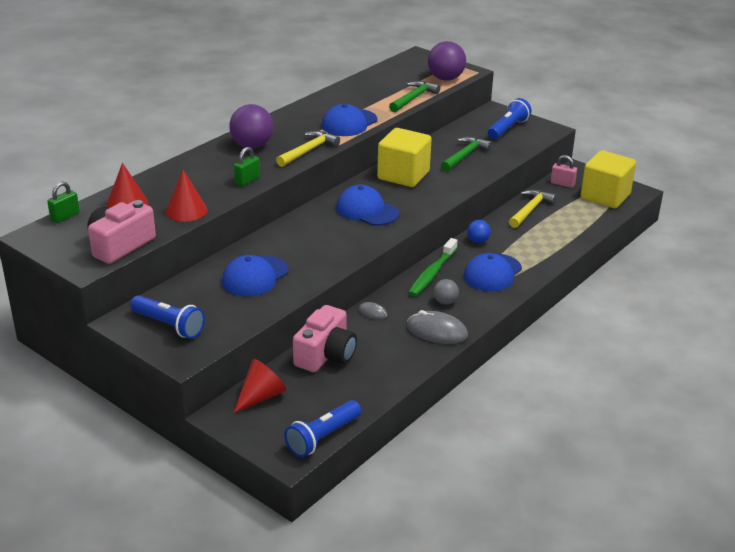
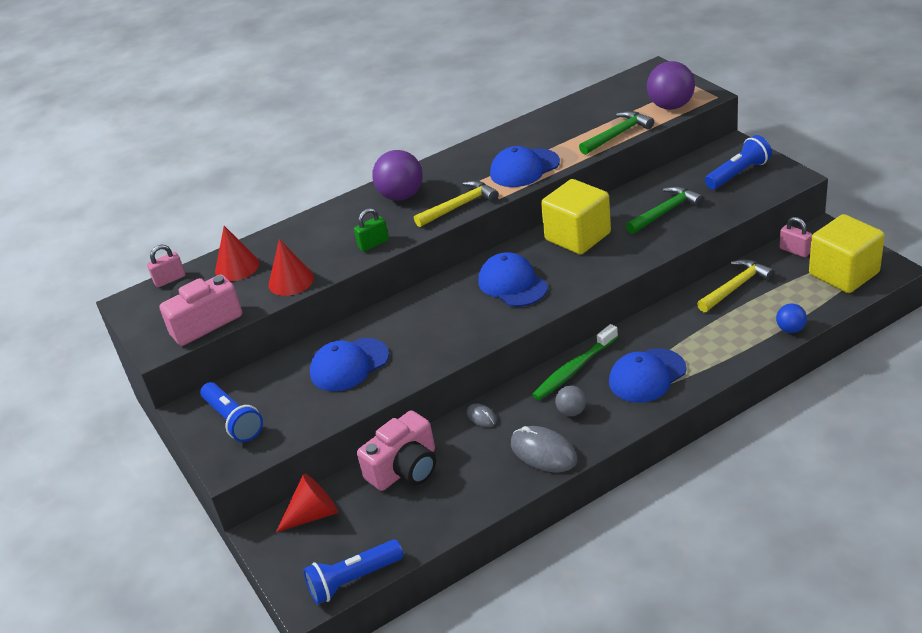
camera: 25 degrees right, 5 degrees up
green padlock [47,182,80,223] -> pink padlock [147,245,185,287]
blue ball [467,220,491,243] -> blue ball moved to [776,304,807,333]

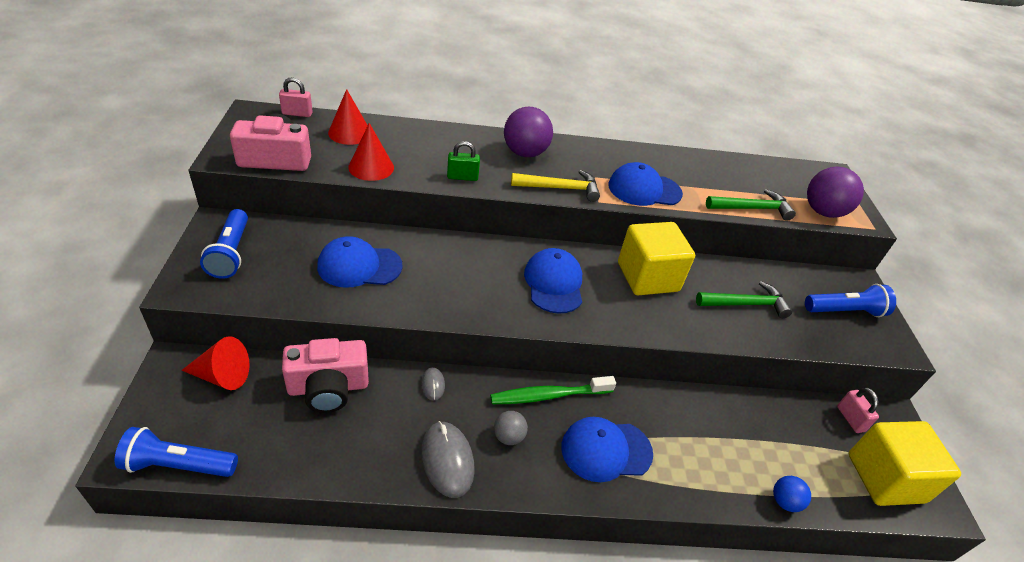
camera: 20 degrees right, 5 degrees up
yellow hammer [697,259,774,312] -> none

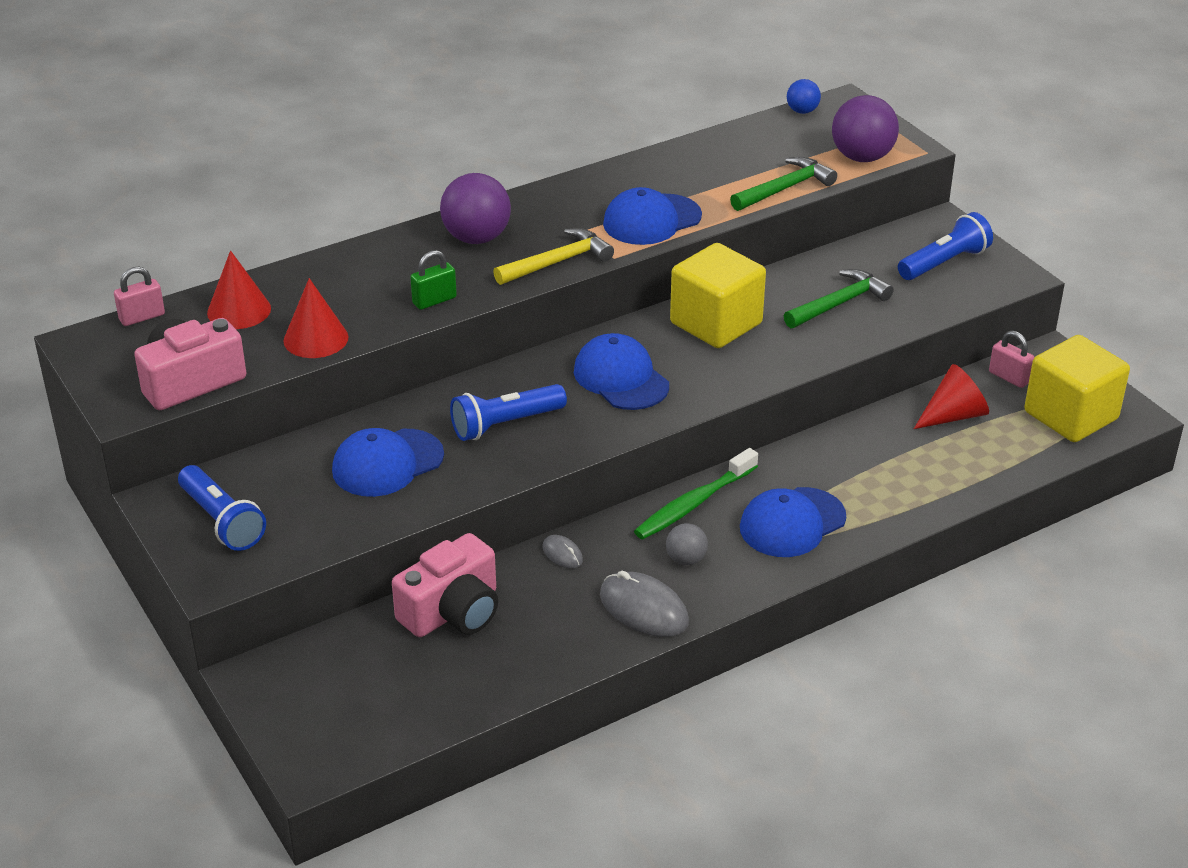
camera: 25 degrees left, 5 degrees down
blue flashlight [115,427,238,477] -> blue flashlight moved to [450,384,567,441]
red cone [181,336,250,390] -> red cone moved to [914,364,989,429]
blue ball [773,476,811,512] -> blue ball moved to [787,79,821,114]

